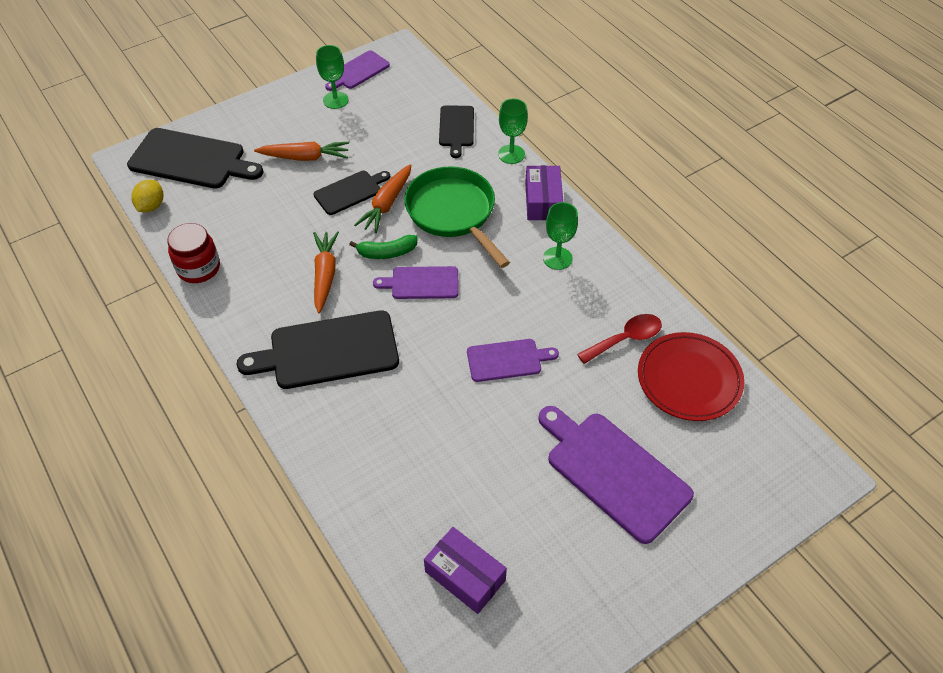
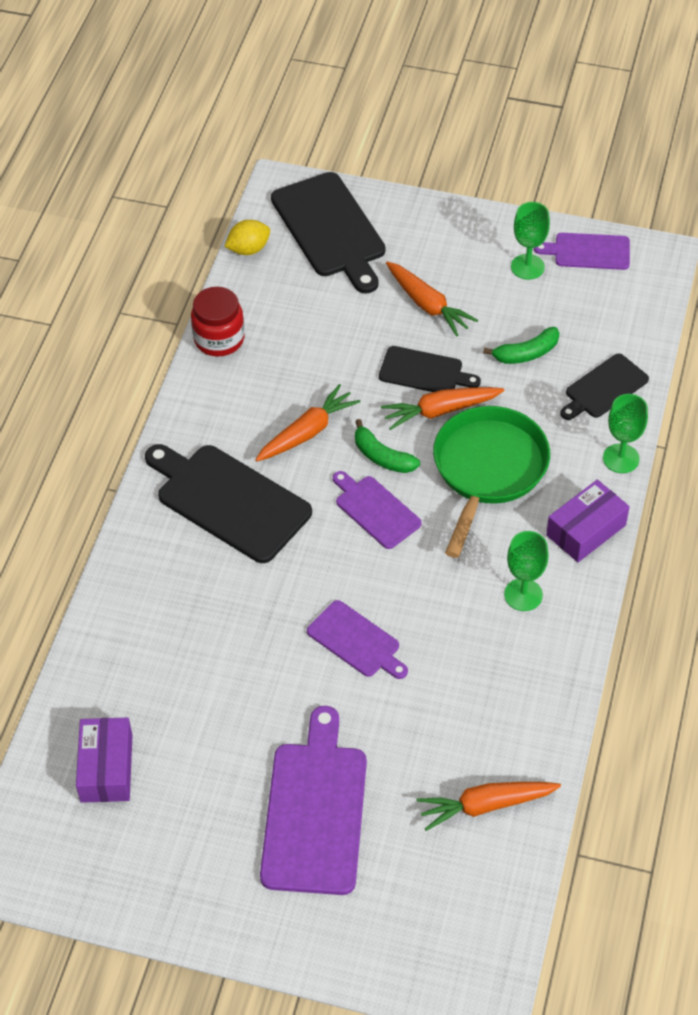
camera: 50 degrees right, 0 degrees up
red spoon [577,314,662,364] -> none
red plate [638,332,744,421] -> orange carrot [416,782,561,831]
none -> green banana [483,327,560,364]

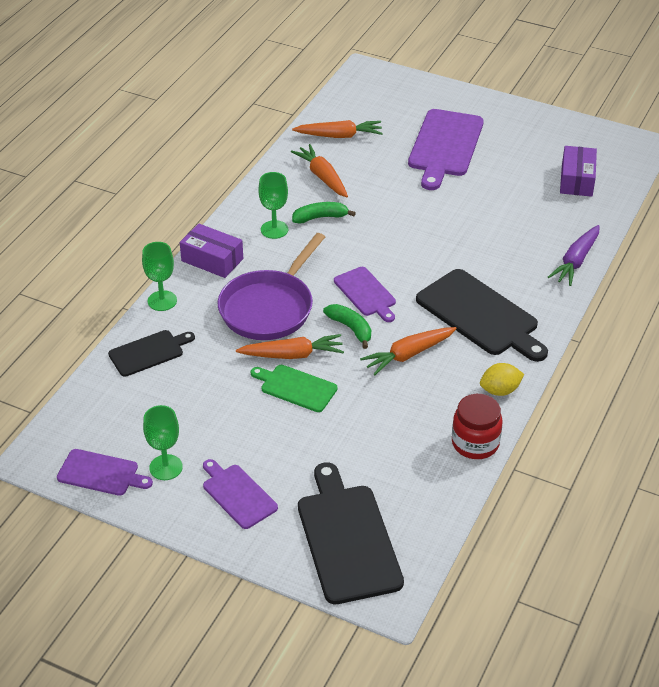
camera: 170 degrees left, 10 degrees down
yellow lemon [224,220,270,255] -> yellow lemon moved to [480,363,524,396]
purple cutting board [307,600,408,679] -> purple cutting board moved to [203,459,278,529]
black cutting board [379,346,481,392] -> green cutting board [250,365,337,412]
orange carrot [386,261,478,336] -> orange carrot moved to [291,144,348,197]
green pan [433,406,550,558] -> purple pan [218,233,325,340]
green banana [483,327,560,364] -> green banana moved to [292,202,356,224]
purple box [546,480,630,562] -> purple box turned 60 degrees clockwise [180,223,243,278]
none -> purple carrot [548,225,600,286]

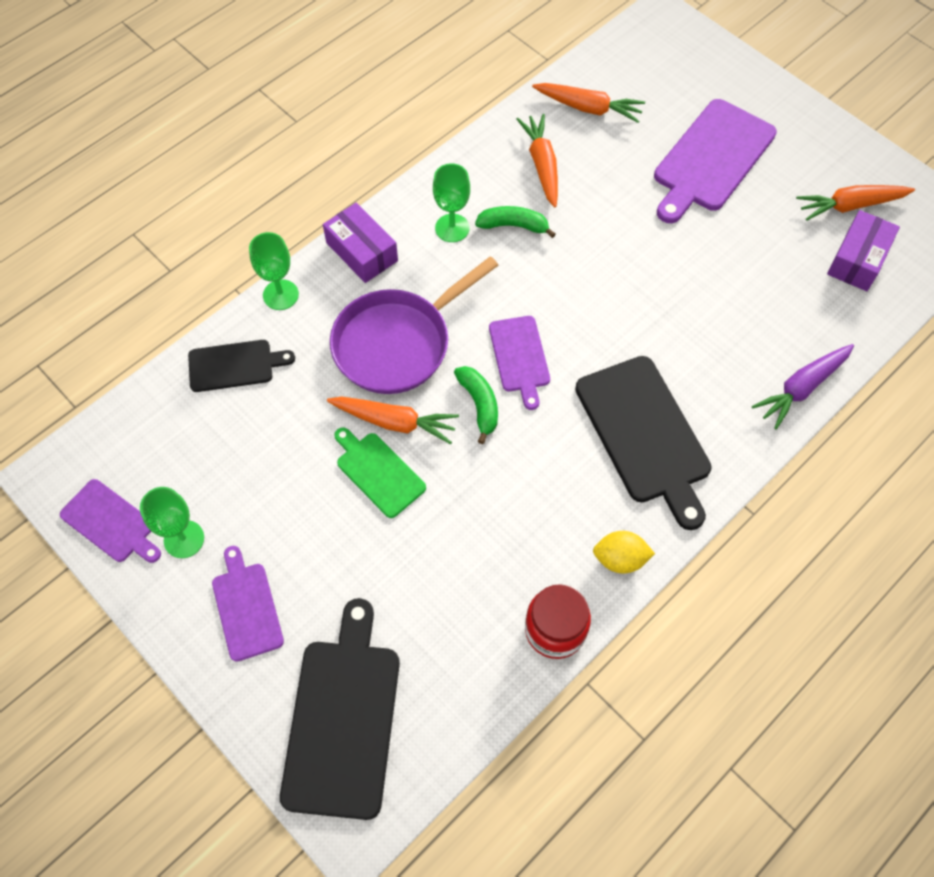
camera: 20 degrees right, 20 degrees up
orange carrot [360,327,457,375] -> orange carrot moved to [796,185,915,221]

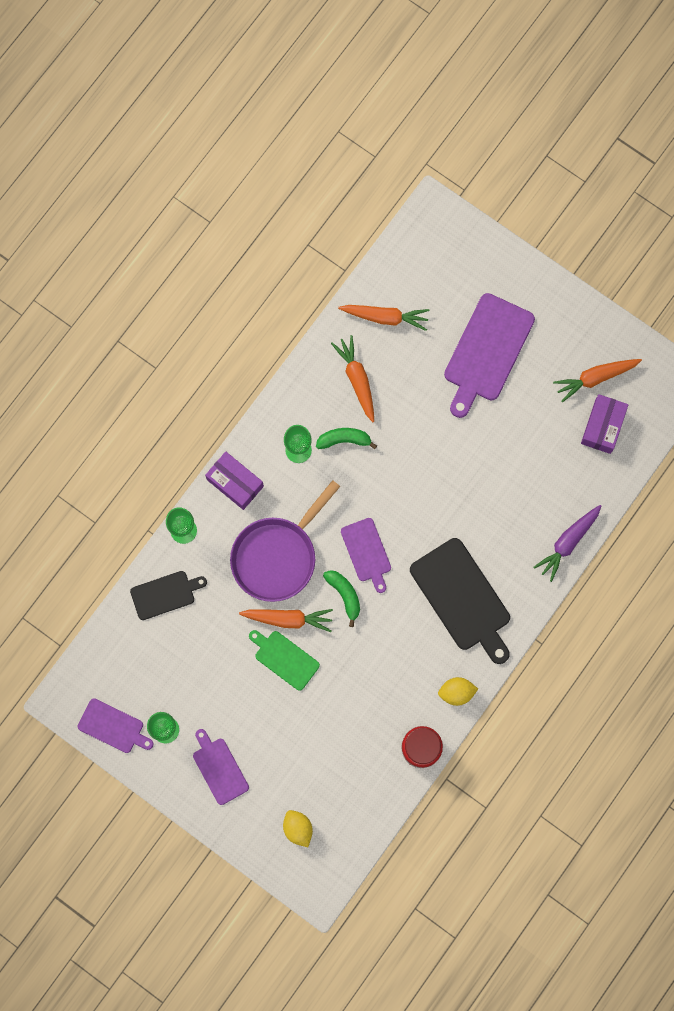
camera: 10 degrees left, 15 degrees up
black cutting board [280,598,400,820] -> yellow lemon [283,810,313,847]

